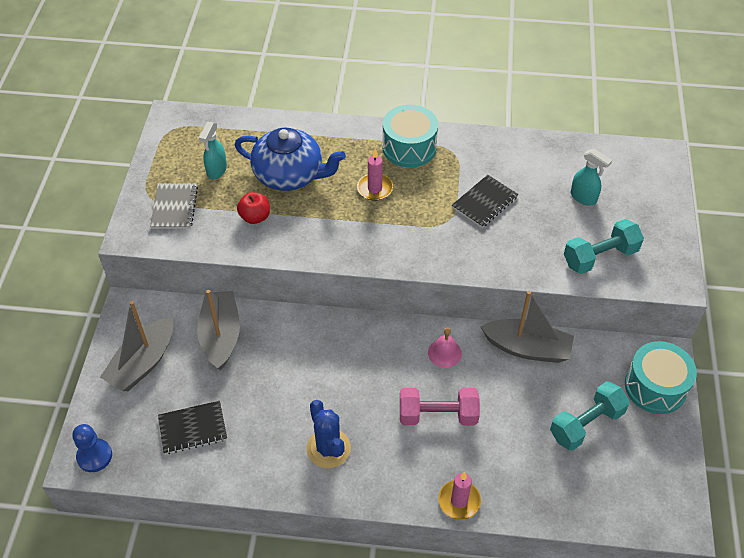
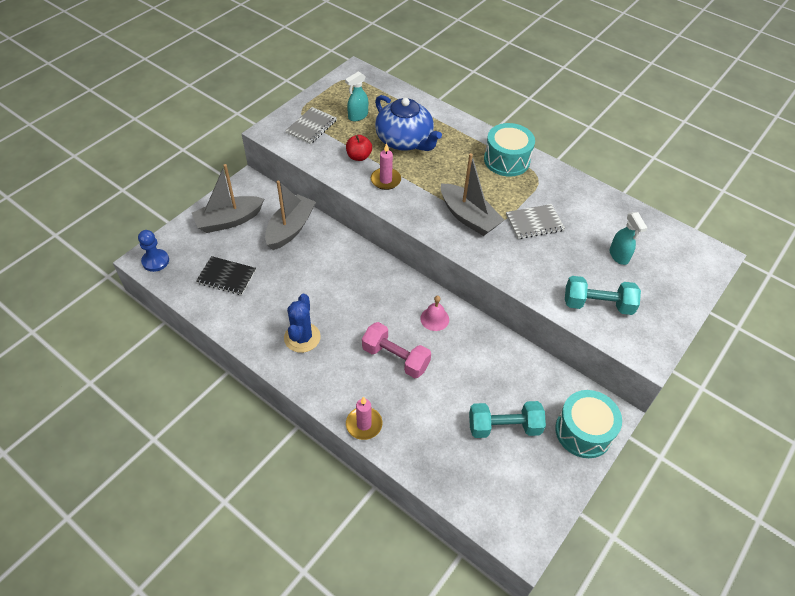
camera: 30 degrees right, 0 degrees up
pink candle [357,149,393,200] -> pink candle moved to [371,143,401,190]
black notebook [452,175,518,228] -> grey notebook [506,204,565,239]
grey boat [480,291,574,363] -> grey boat moved to [441,153,504,236]

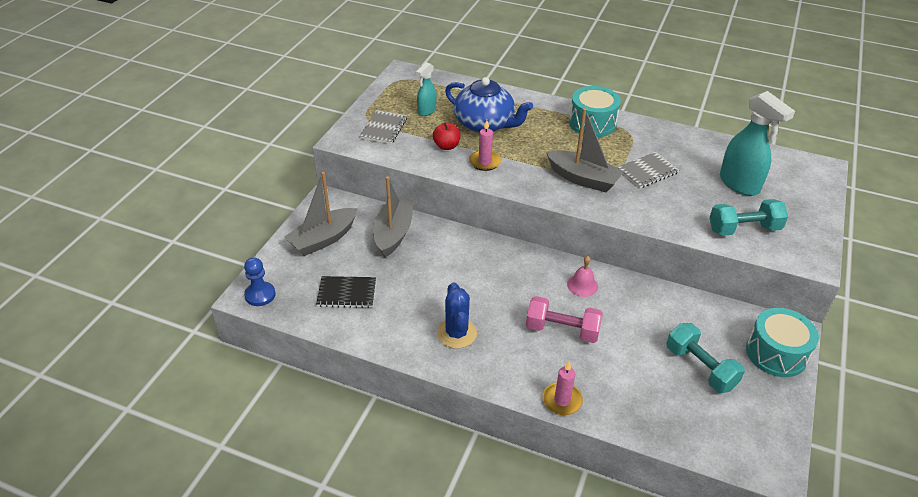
camera: 15 degrees left, 10 degrees down
turquoise dumbbell [469,401,546,438] -> turquoise dumbbell turned 75 degrees clockwise [666,323,745,393]
turquoise spray bottle [610,212,647,265] -> turquoise spray bottle [720,91,795,196], size x1.75

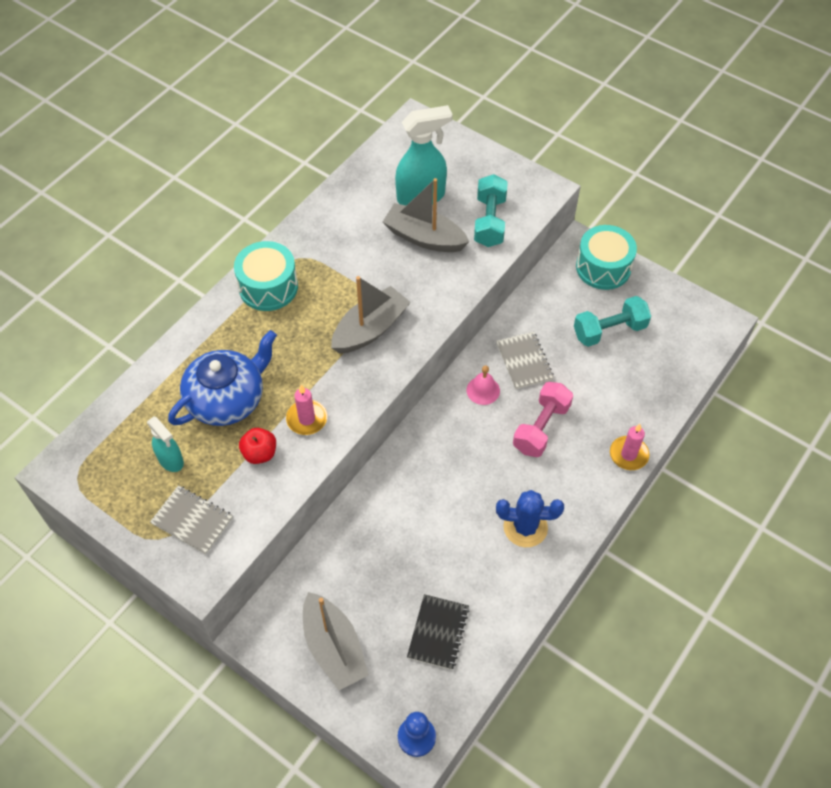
camera: 75 degrees left, 15 degrees up
grey boat [373,176,413,258] -> grey boat moved to [383,178,469,252]
grey notebook [617,152,679,188] -> grey notebook moved to [496,331,554,389]

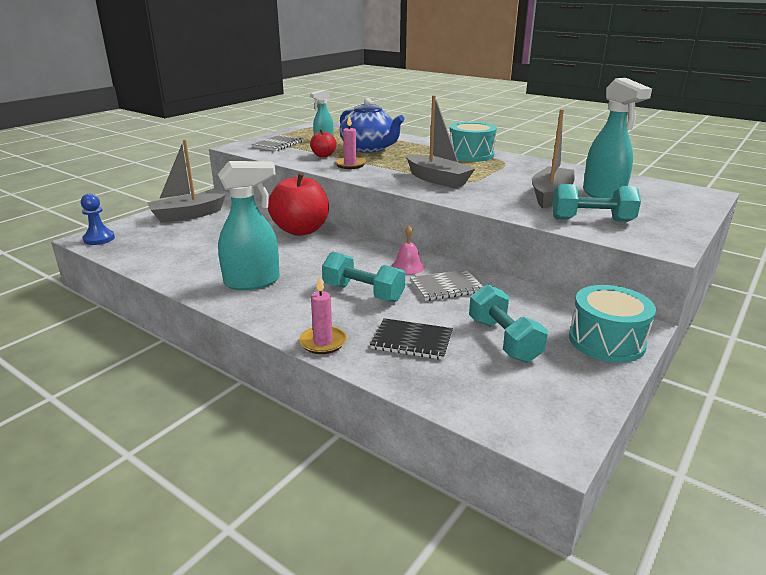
camera: 90 degrees right, 30 degrees down
black notebook [407,594,470,670] -> black notebook moved to [370,318,453,360]
blue cactus [496,490,564,547] -> turquoise spray bottle [218,161,280,290]
pink dumbbell [513,382,573,457] -> turquoise dumbbell [322,252,405,302]
none -> red apple [268,172,329,236]

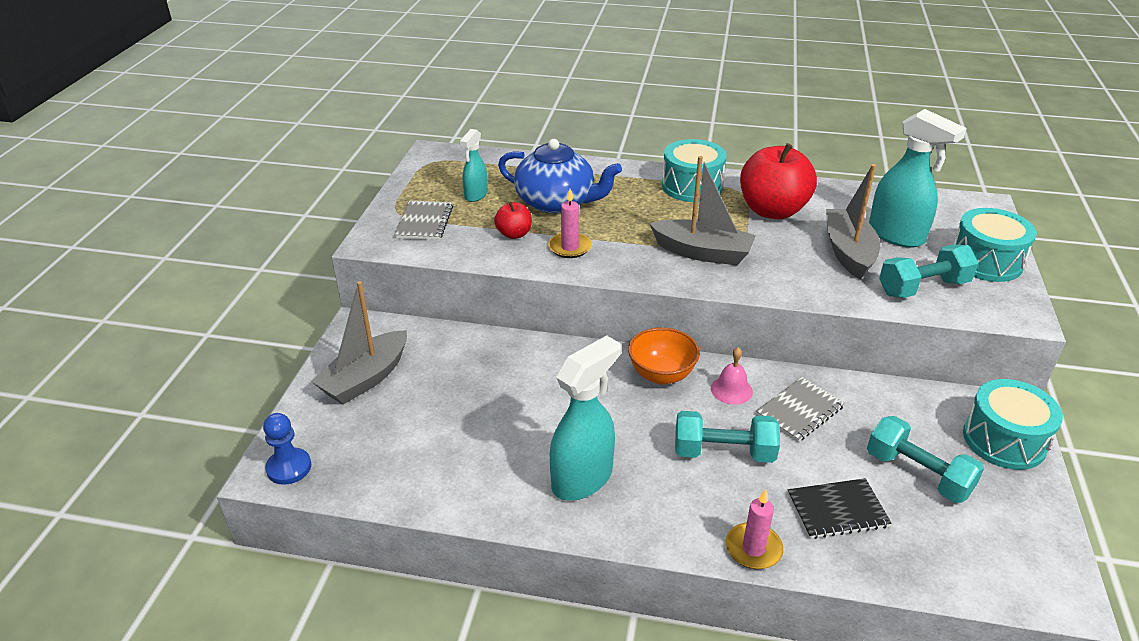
camera: 25 degrees left, 10 degrees up
red apple [268,172,329,236] -> red apple moved to [740,143,817,219]
none -> orange bowl [628,327,700,385]
none -> turquoise drum [953,208,1037,282]

